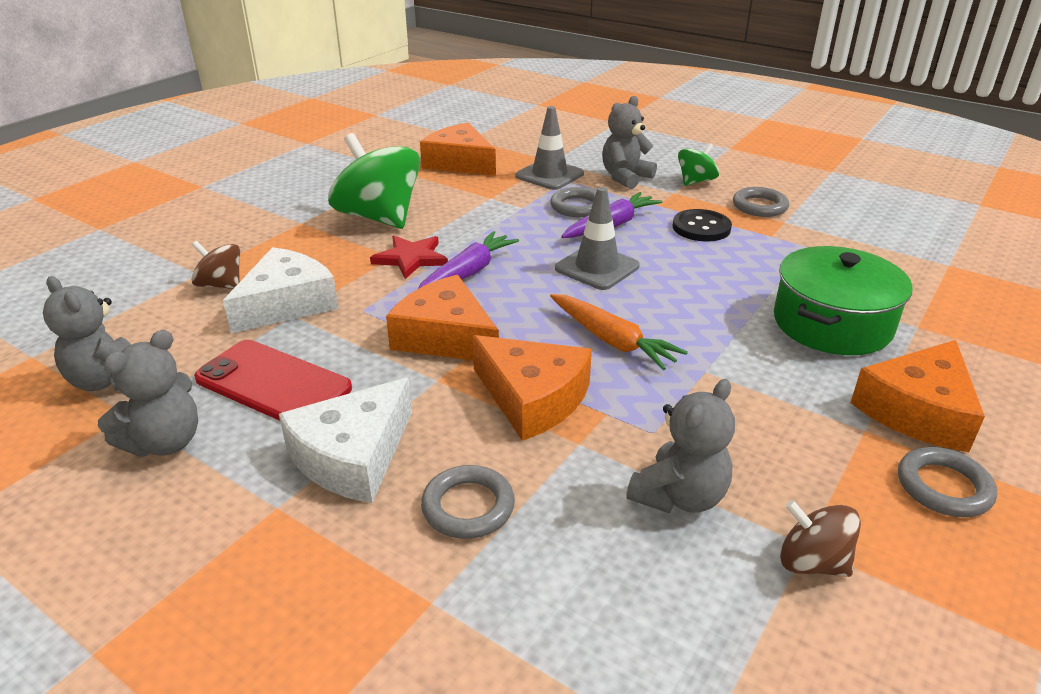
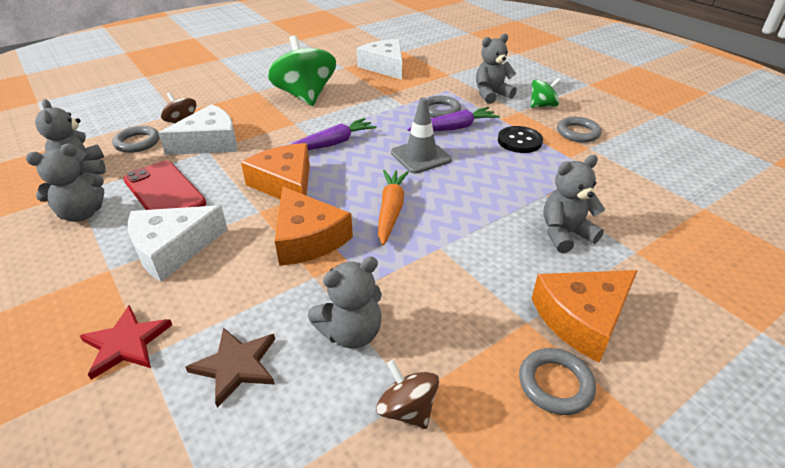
camera: 20 degrees right, 5 degrees up
red star [370,236,448,279] -> red star moved to [80,305,172,380]
orange cheese [420,122,496,176] -> white cheese [357,39,402,79]
grey ring [421,465,515,539] -> grey ring moved to [112,126,160,153]
grey traffic cone [516,106,584,190] -> none
orange carrot [550,294,688,370] -> orange carrot turned 150 degrees counterclockwise [378,170,409,245]
green pot [774,246,912,355] -> grey teddy bear [543,155,605,253]
none -> brown star [186,327,275,408]

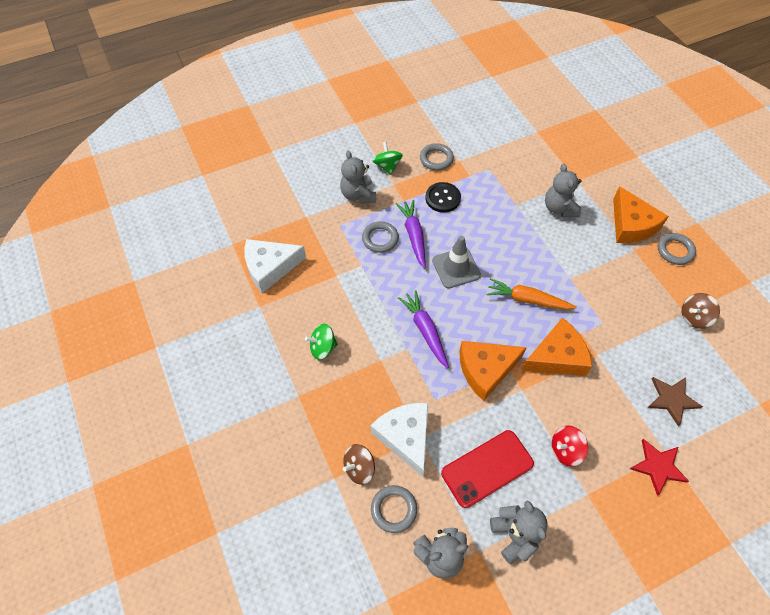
camera: 80 degrees left, 20 degrees up
white cheese [128,205,228,282] -> red spinning top [552,425,588,466]
green spinning top [268,35,336,106] -> green spinning top [305,323,338,360], size x0.50
grey teddy bear [308,256,382,348] -> none

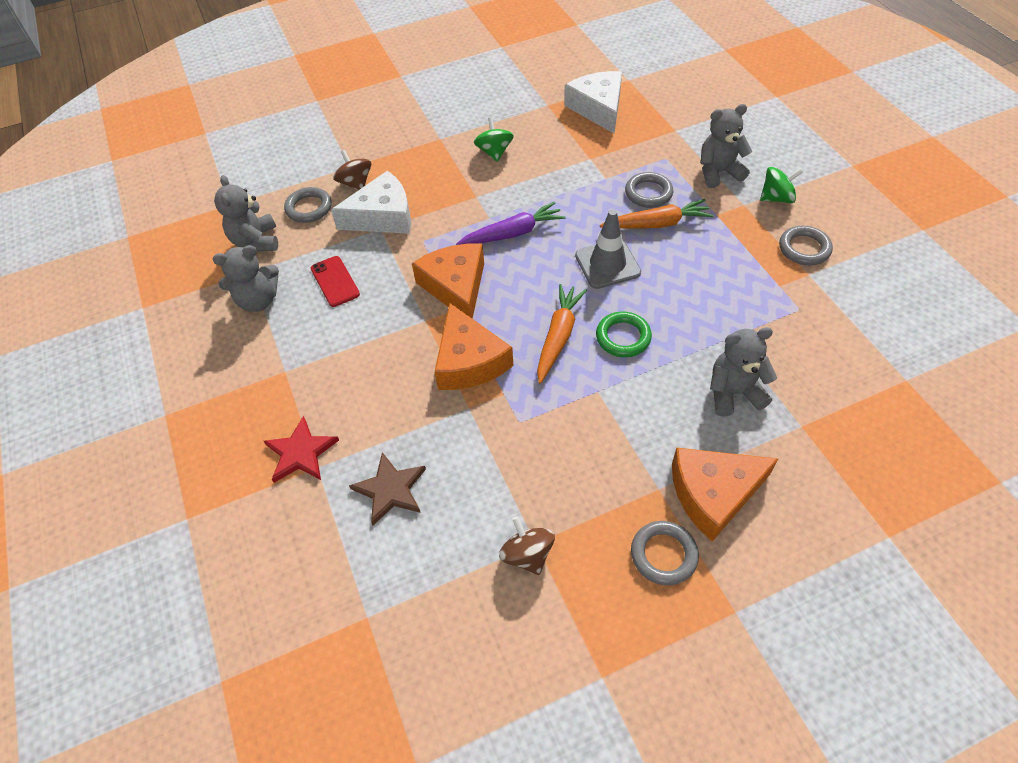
camera: 95 degrees right, 5 degrees down
purple carrot [396,200,426,269] -> orange carrot [600,199,714,229]
black button [425,182,461,212] -> none
red phone [441,430,534,508] -> red phone [311,256,360,307], size x0.62
red spinning top [552,425,588,466] -> none
none -> green ring [596,312,652,357]

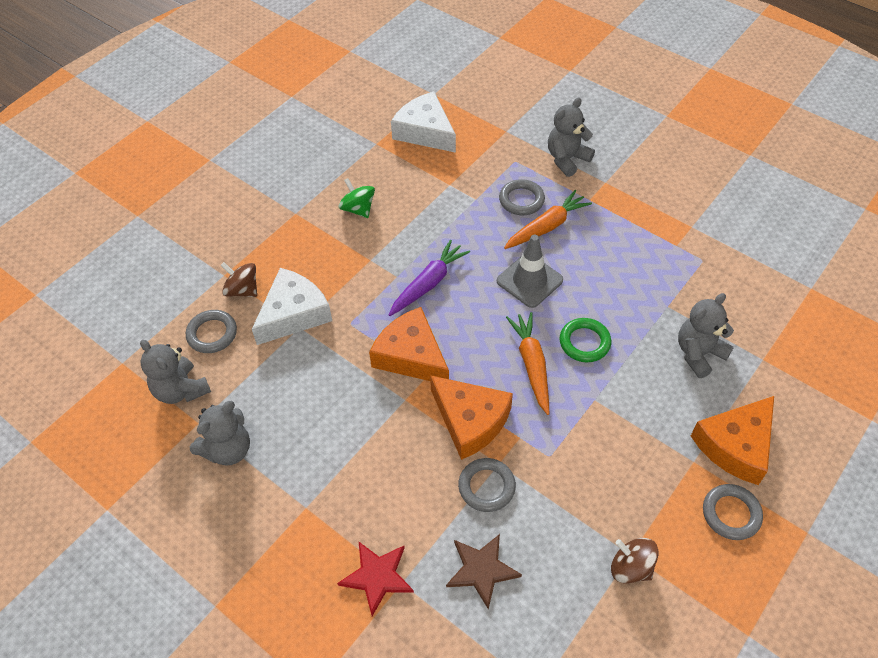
camera: 30 degrees left, 0 degrees up
red phone [311,256,360,307] -> none
green spinning top [760,167,803,203] -> none
grey ring [779,226,833,265] -> grey ring moved to [458,458,516,512]

